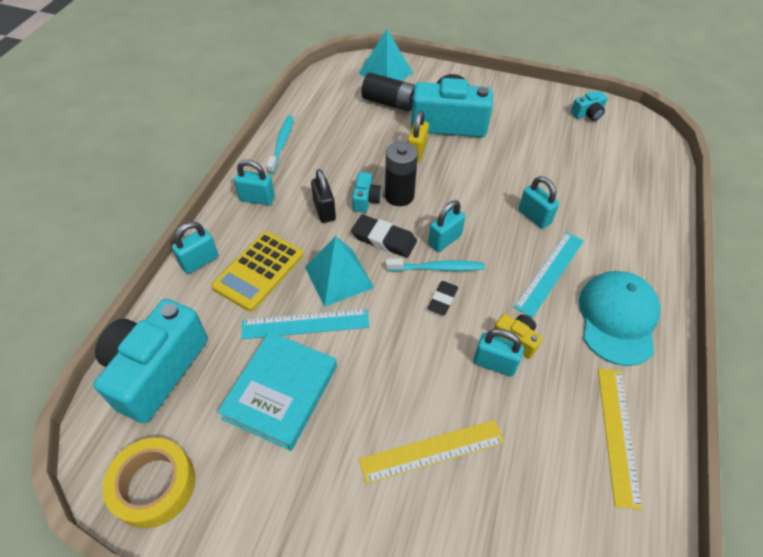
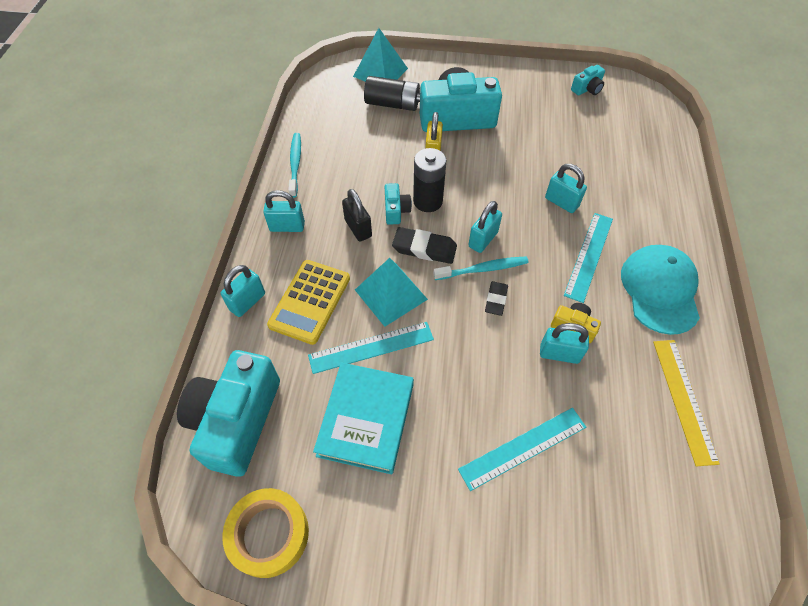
camera: 10 degrees left, 5 degrees up
yellow ruler [359,420,505,484] -> turquoise ruler [458,408,586,491]

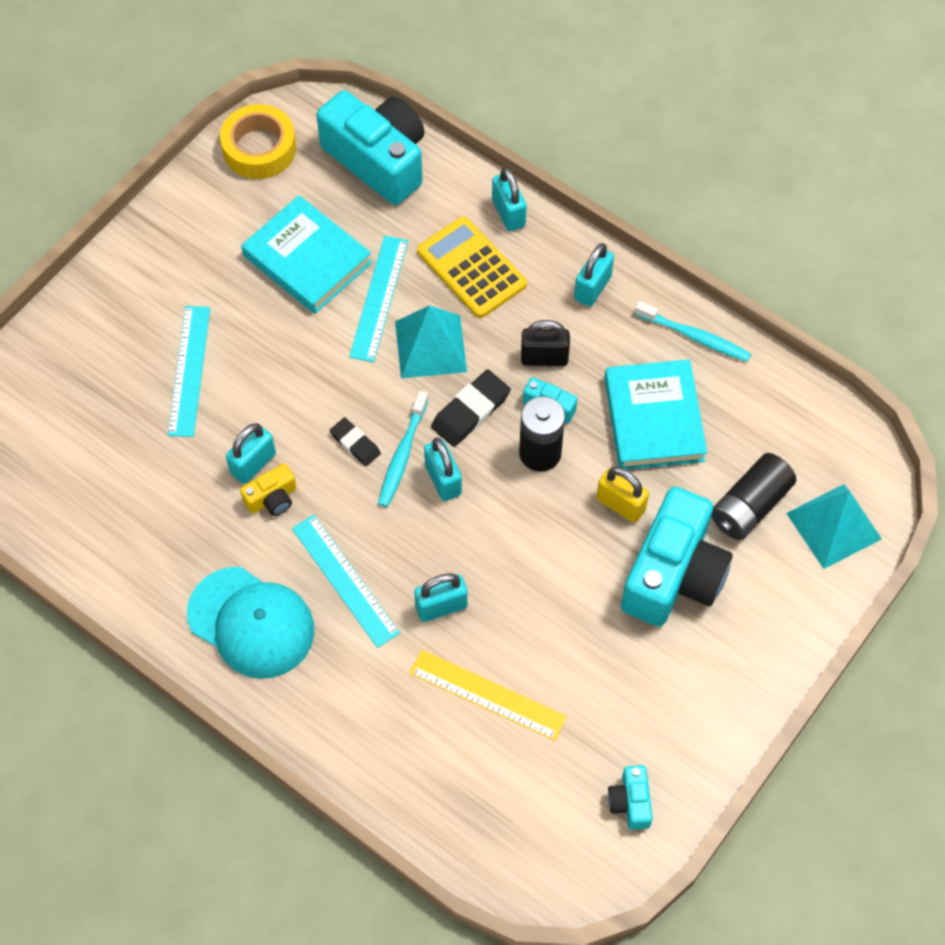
camera: 120 degrees right, 5 degrees up
yellow ruler [653,340,720,466] -> yellow ruler moved to [409,650,567,741]
none -> turquoise book [604,359,707,470]

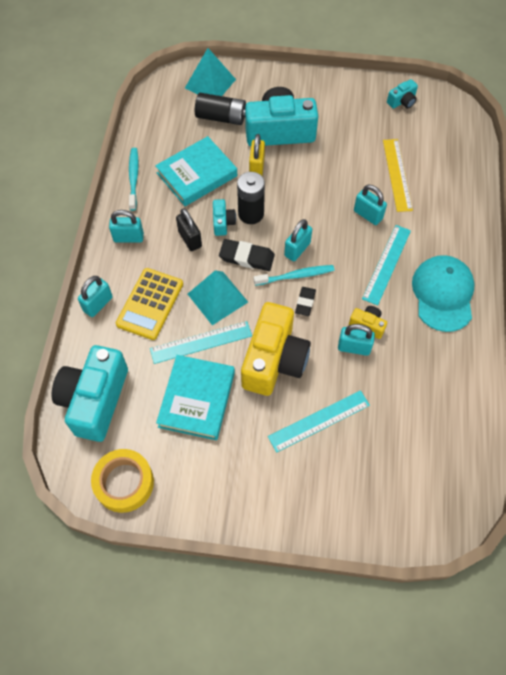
camera: 120 degrees left, 0 degrees up
none -> yellow camera [241,302,311,396]

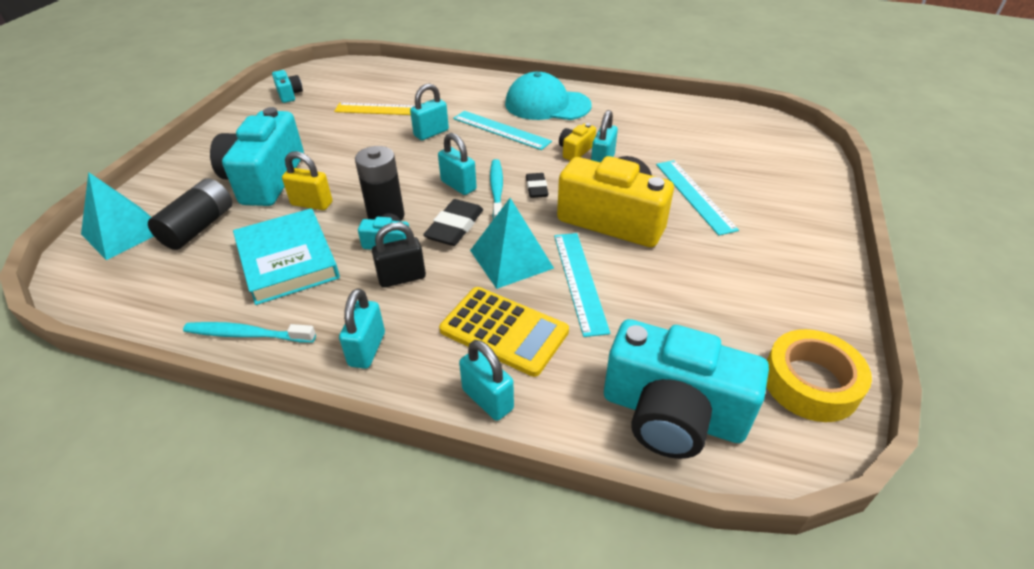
camera: 80 degrees left, 20 degrees down
turquoise book [156,355,235,440] -> none
black eraser [295,287,316,316] -> black eraser turned 60 degrees clockwise [526,173,549,198]

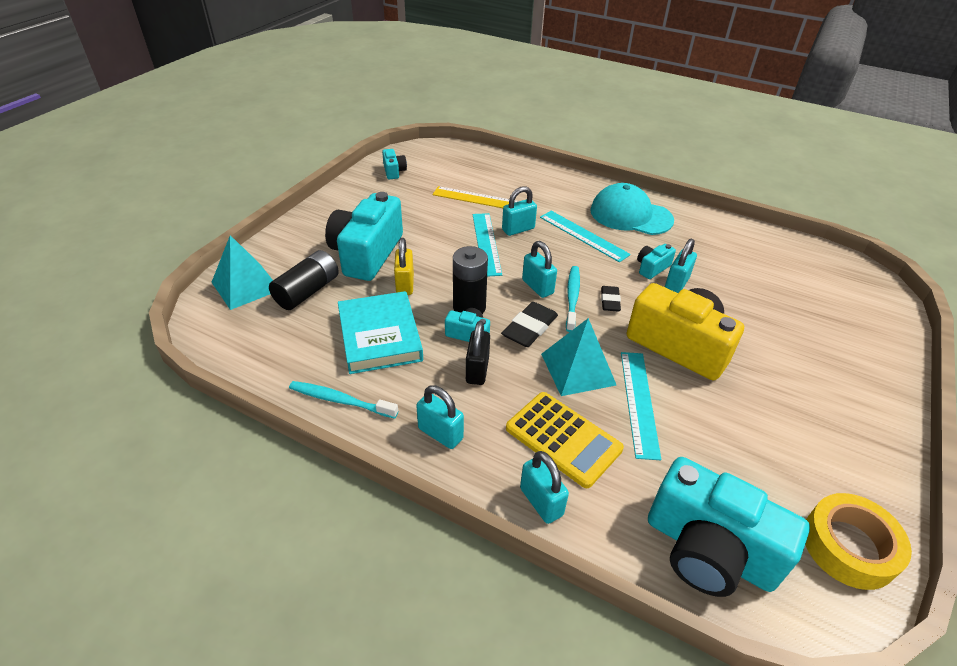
camera: 10 degrees right, 0 degrees up
yellow padlock [282,151,332,210] -> yellow padlock turned 60 degrees clockwise [394,238,414,295]
turquoise padlock [339,288,385,369] -> turquoise padlock turned 75 degrees counterclockwise [416,385,464,449]
black padlock [372,222,426,288] -> black padlock turned 75 degrees counterclockwise [466,321,490,385]
yellow camera [559,123,596,161] -> turquoise camera [637,244,676,279]
turquoise ruler [656,160,739,236] -> turquoise ruler moved to [473,213,502,276]

